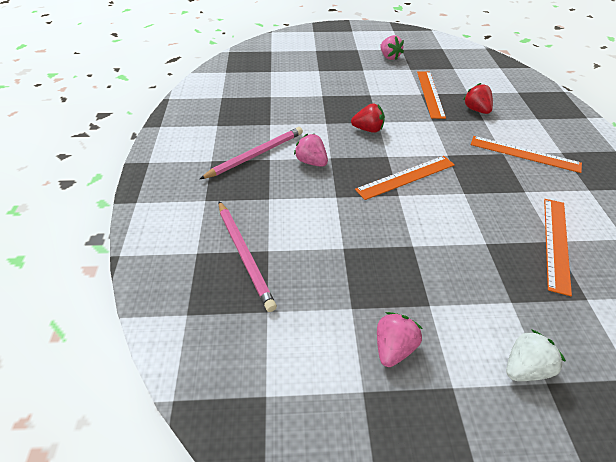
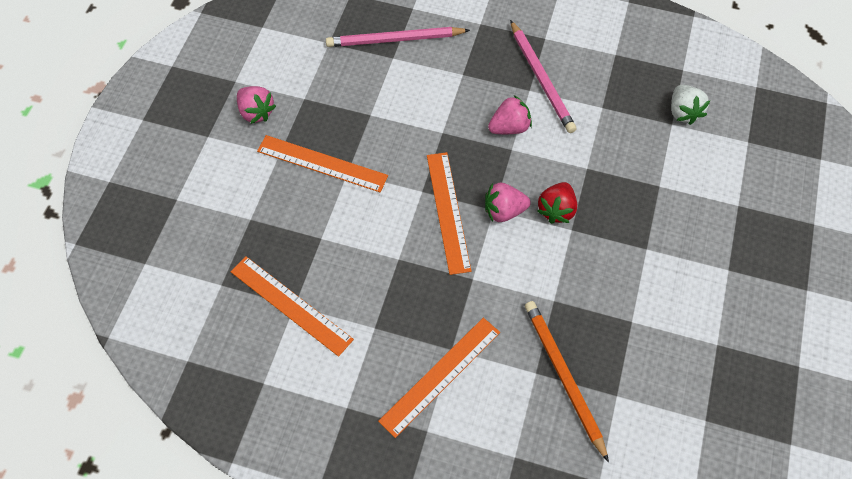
camera: 110 degrees right, 15 degrees up
pink strawberry [380,35,404,60] -> pink strawberry moved to [485,183,531,222]
orange ruler [417,71,446,119] -> orange ruler moved to [257,135,388,192]
red strawberry [463,83,493,114] -> orange pencil [525,301,609,462]
white strawberry [506,329,566,381] -> white strawberry moved to [671,85,710,125]

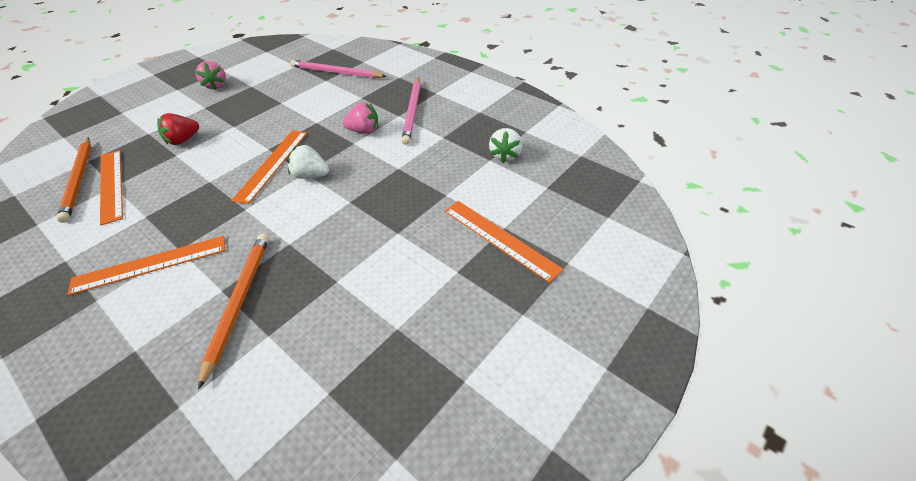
camera: 25 degrees right, 15 degrees down
orange ruler [257,135,388,192] -> orange ruler moved to [444,201,563,283]
pink strawberry [485,183,531,222] -> white strawberry [287,145,329,179]
red strawberry [537,182,577,224] -> red strawberry moved to [157,113,199,145]
none -> orange pencil [57,137,91,223]

